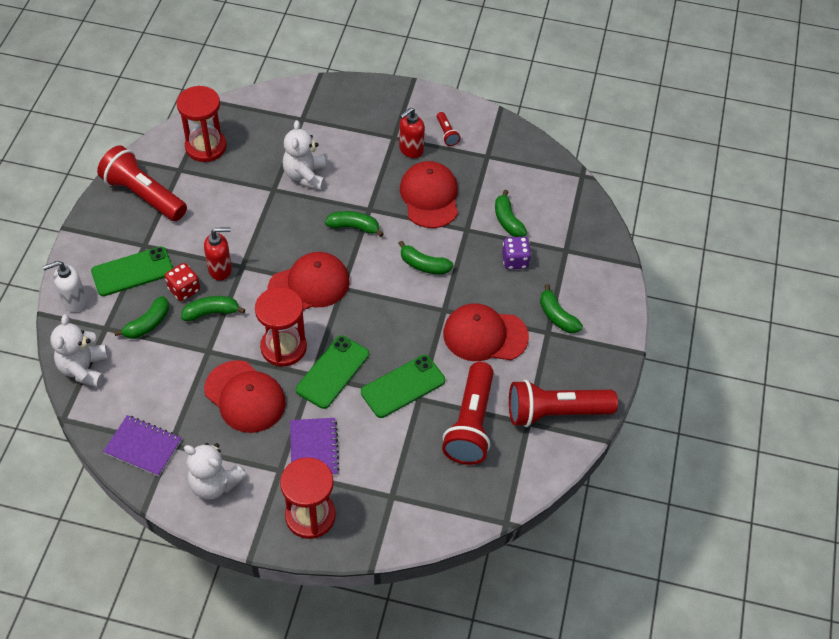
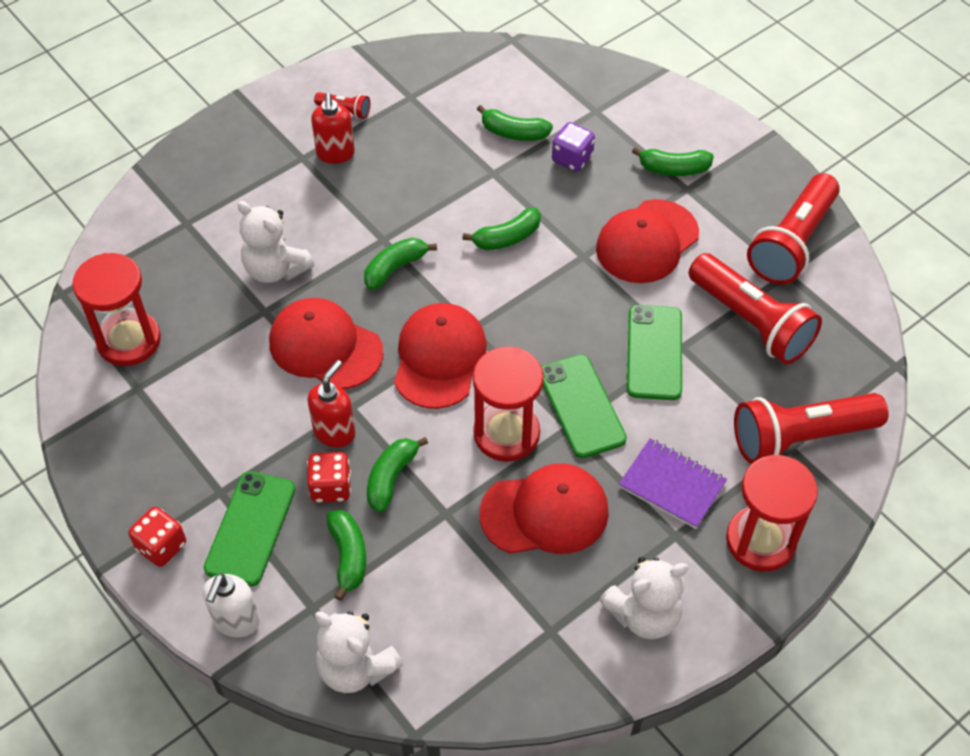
camera: 50 degrees left, 0 degrees up
red flashlight [97,145,187,221] -> red flashlight moved to [734,393,889,464]
purple notebook [103,415,182,477] -> none
red cap [400,161,458,228] -> red cap moved to [269,298,384,389]
none -> red dice [128,507,186,567]

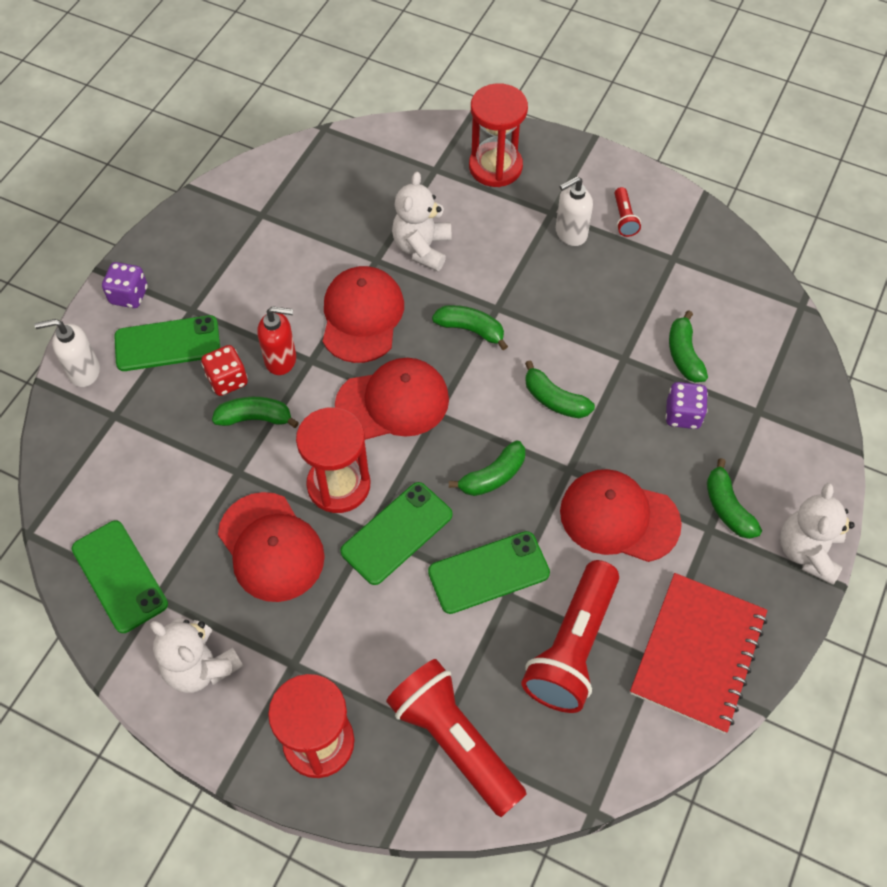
camera: 65 degrees right, 5 degrees up
red hourglass [72,253,161,366] -> red hourglass moved to [469,83,528,187]
red dice [128,507,186,567] -> purple dice [102,262,148,308]
red soap dispenser [311,93,355,164] -> white soap dispenser [556,176,593,246]
white teddy bear [315,611,403,693] -> white teddy bear moved to [780,483,855,585]
green banana [326,510,366,601] -> green banana moved to [449,441,525,496]
purple notebook [619,438,727,529] -> none
red flashlight [747,173,840,284] -> red notebook [630,573,767,734]
none -> green phone [72,521,168,633]

